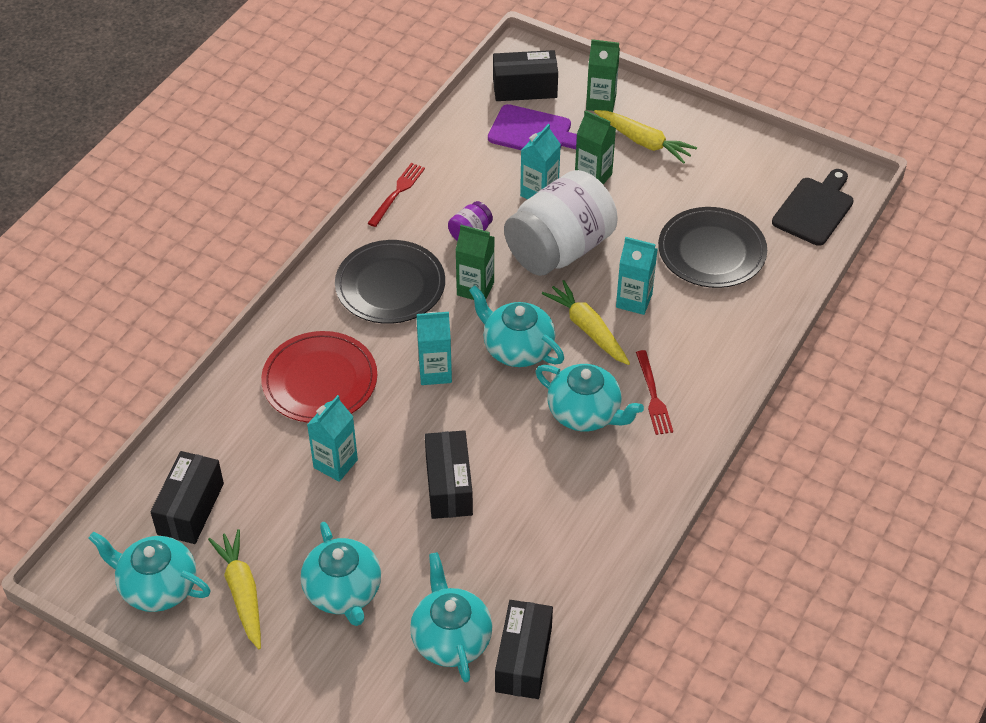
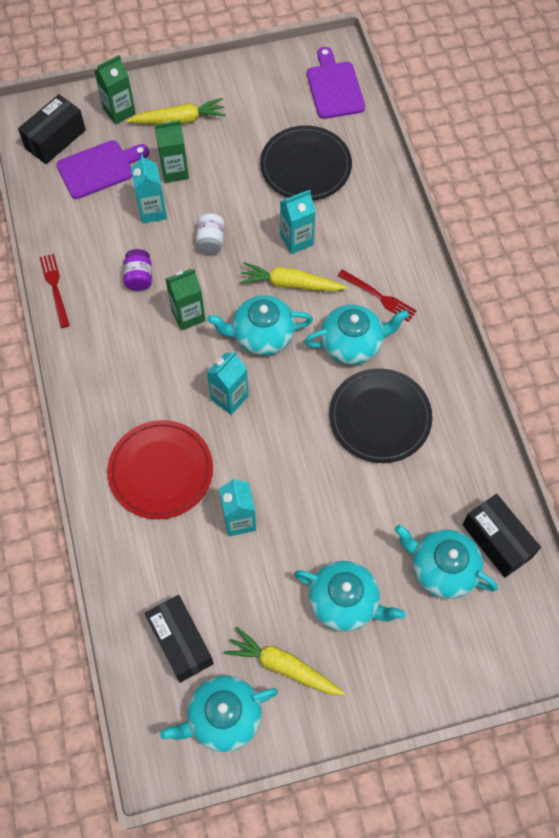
camera: 45 degrees left, 15 degrees up
black plate [335,240,445,324] -> black plate moved to [329,368,433,463]
black box [425,430,473,519] -> none
white jar [504,170,617,276] -> white jar [196,213,225,255], size x0.41
black cutting board [772,169,854,246] -> purple cutting board [307,47,365,119]

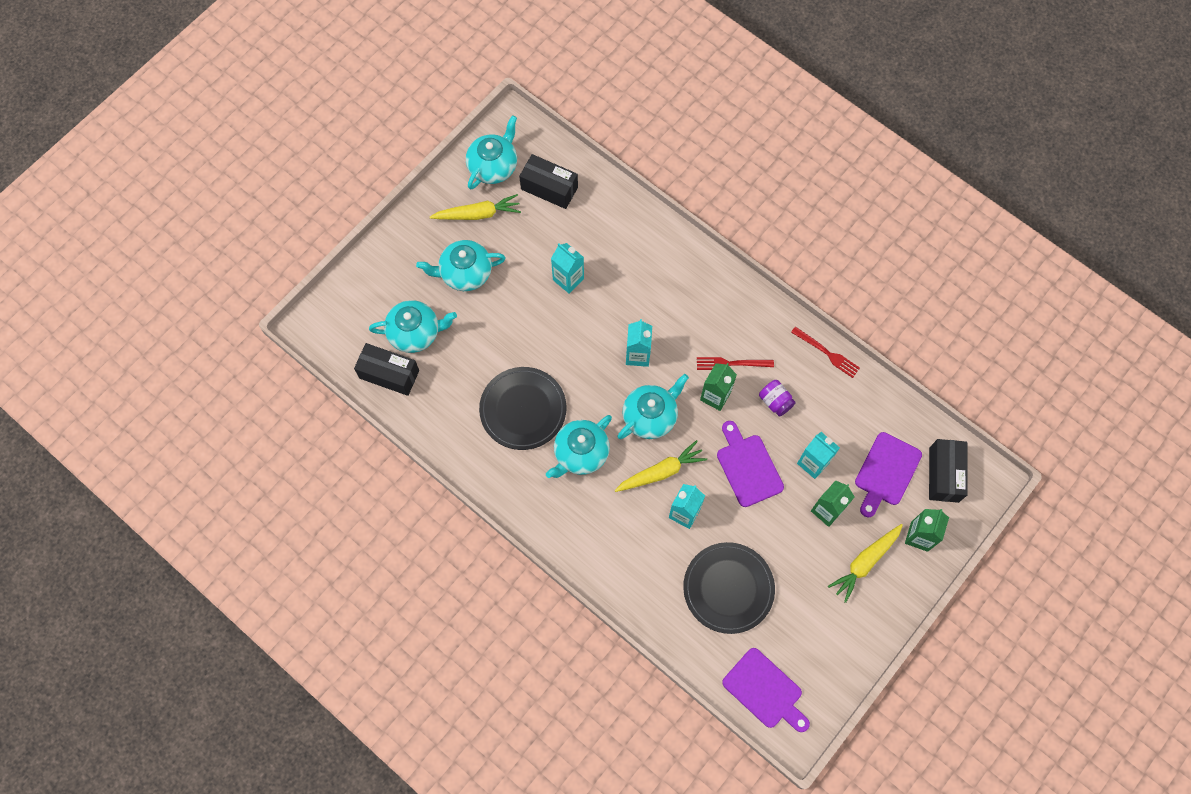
camera: 145 degrees right, 5 degrees up
red plate [107,420,213,519] -> none
white jar [196,213,225,255] -> purple cutting board [717,421,784,507]
red fork [338,269,416,322] -> red fork moved to [697,357,774,370]

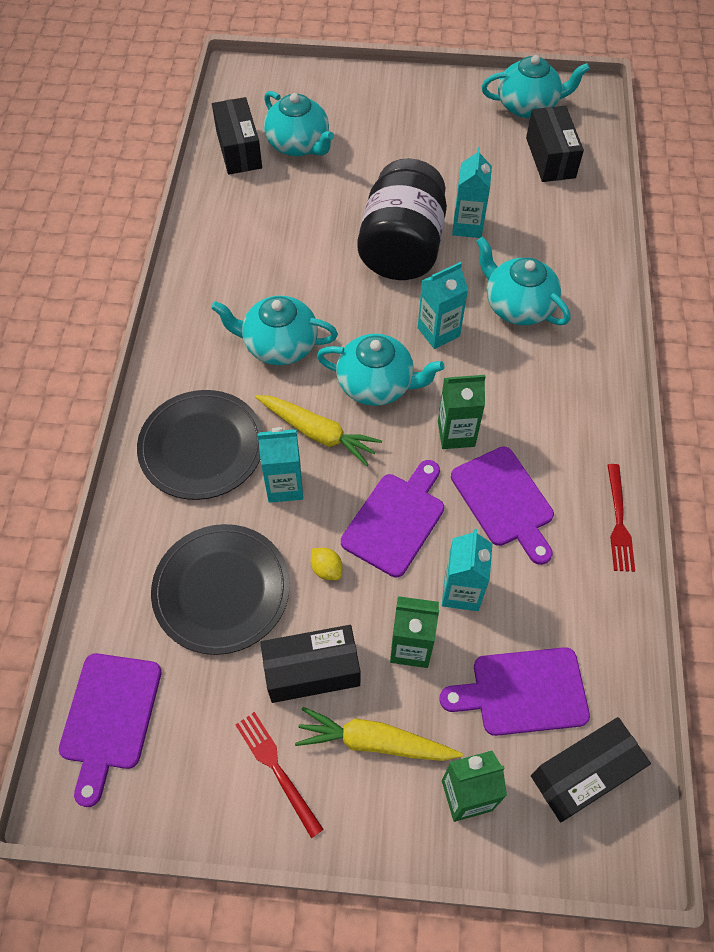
camera: 55 degrees right, 10 degrees down
turquoise teapot [416,240,505,291] -> turquoise teapot moved to [476,237,570,325]
yellow carrot [430,194,521,220] -> none
black plate [479,367,567,450] -> black plate moved to [137,390,263,500]
red fork [697,357,774,370] -> red fork moved to [235,712,324,838]
purple jar [759,380,796,417] -> purple cutting board [451,447,554,565]
none -> black box [260,625,361,703]
none -> yellow lemon [311,548,343,580]
none -> black jar [357,158,447,280]

